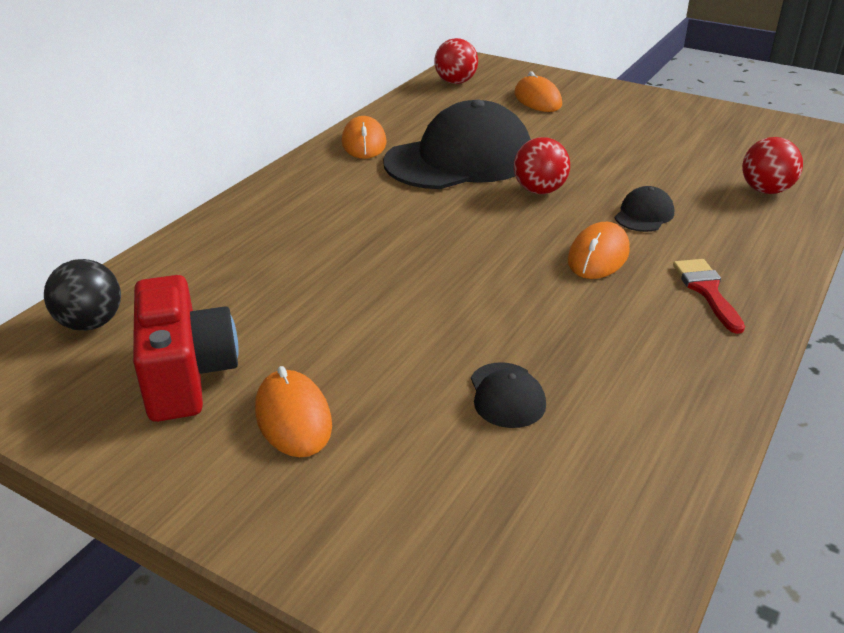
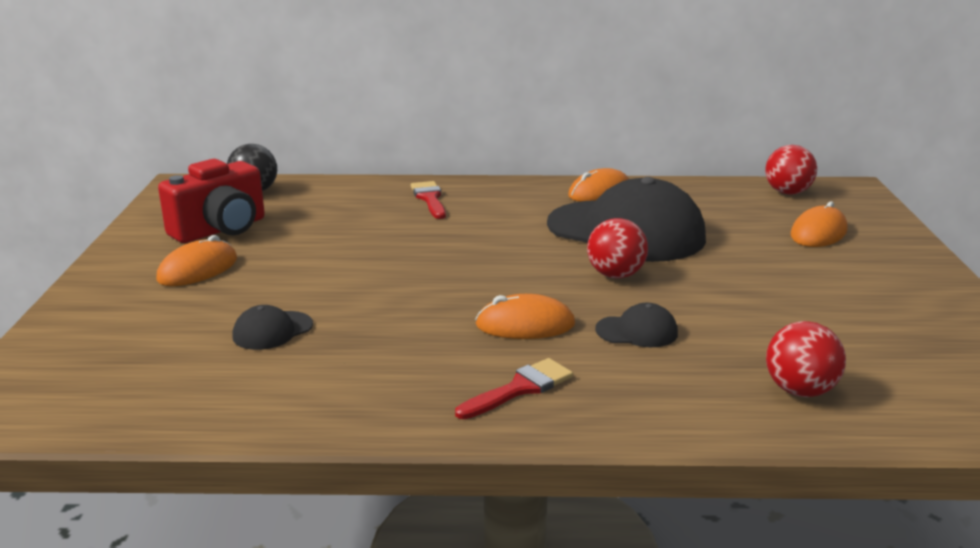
camera: 60 degrees right, 10 degrees down
none -> red brush [411,181,446,219]

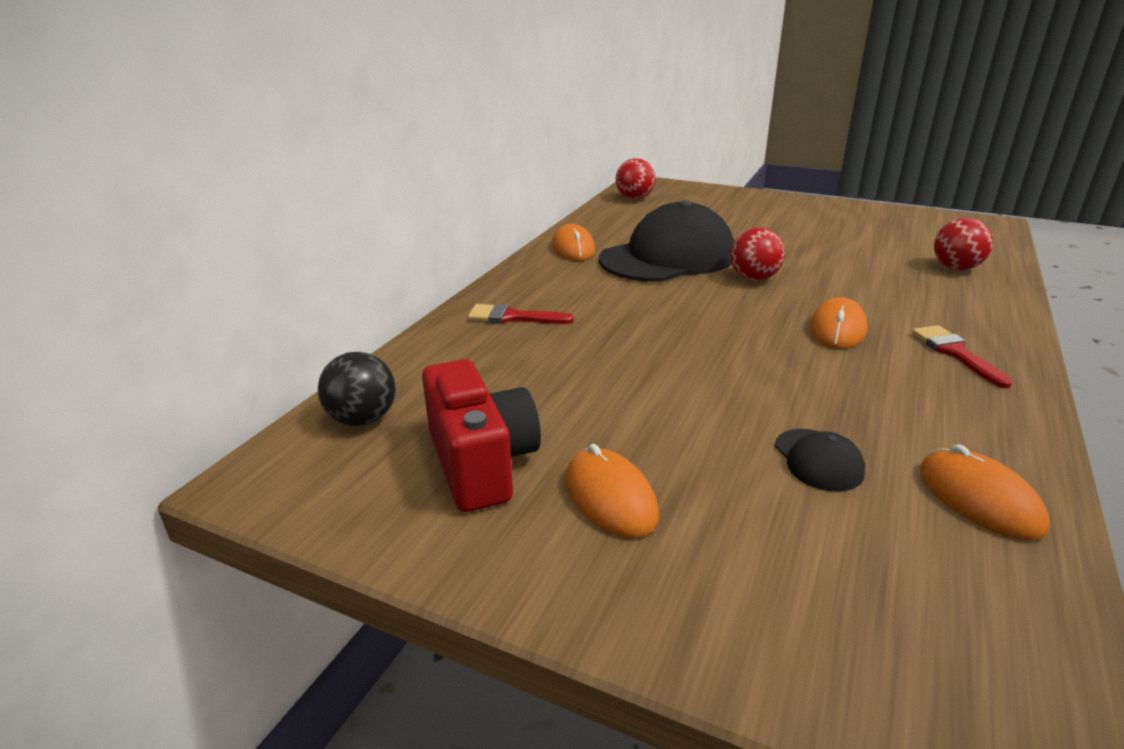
camera: 65 degrees left, 5 degrees up
black cap [595,303,678,347] -> none
orange mouse [791,201,848,247] -> orange mouse moved to [920,444,1050,540]

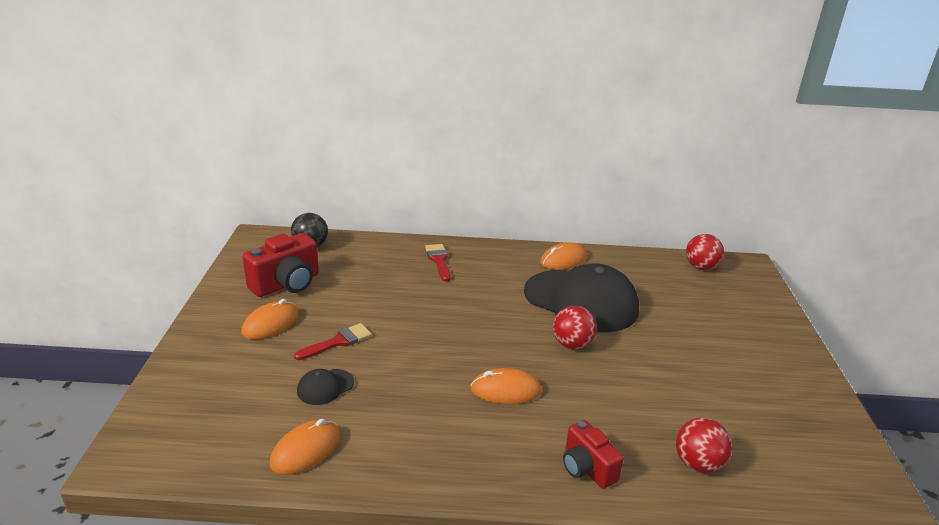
camera: 65 degrees right, 0 degrees up
red brush [912,325,1012,388] -> red brush moved to [294,323,372,360]
none -> red camera [563,420,624,489]

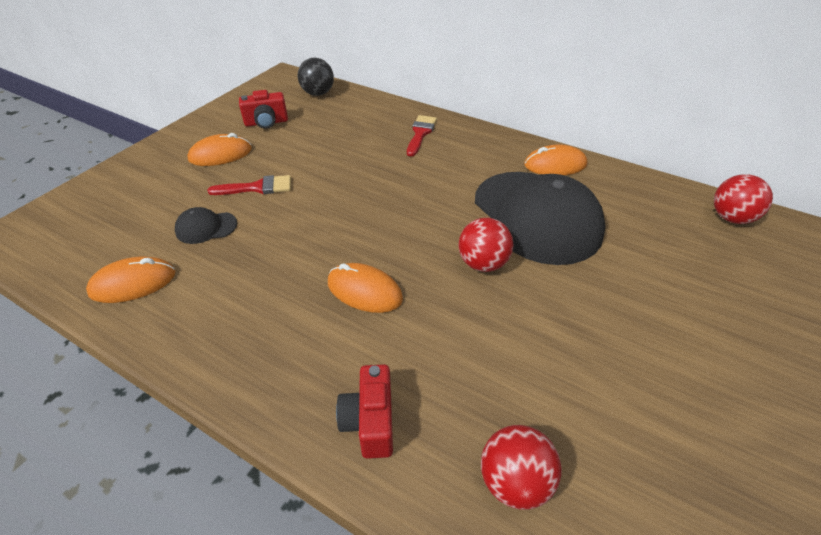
camera: 30 degrees right, 15 degrees up
red camera [243,233,319,297] -> red camera [239,90,288,129], size x0.64

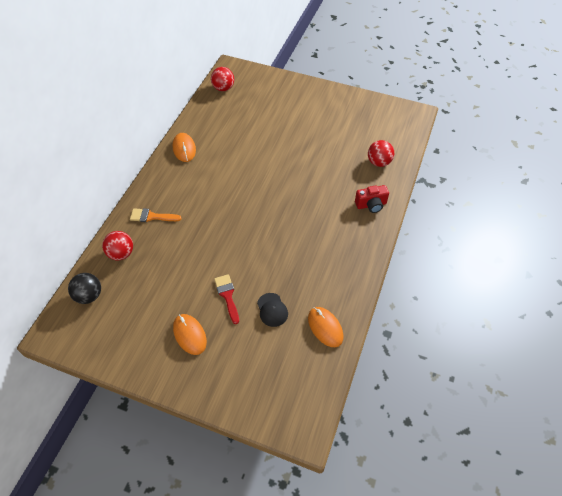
camera: 100 degrees left, 10 degrees up
red camera [239,90,288,129] -> none
orange mouse [328,263,403,313] -> none
red brush [407,115,437,157] -> orange brush [130,208,181,222]
red ball [459,218,513,272] -> red ball moved to [102,231,133,260]
black cap [475,172,606,265] -> none

